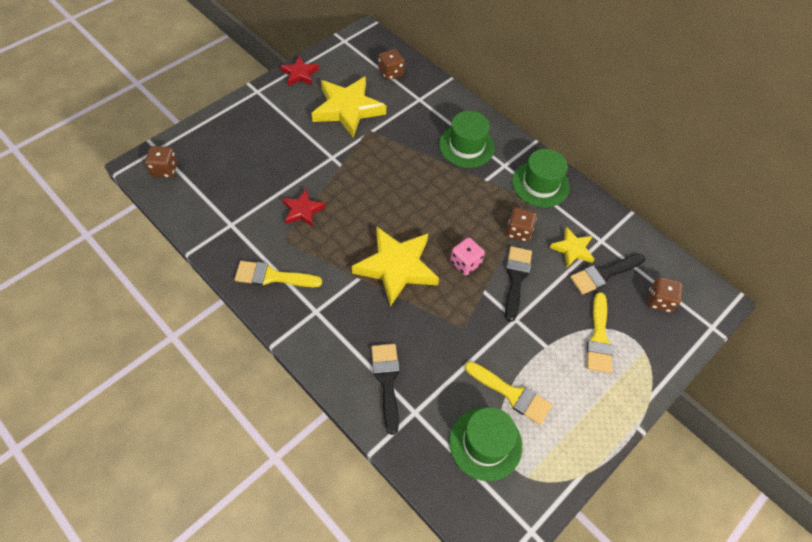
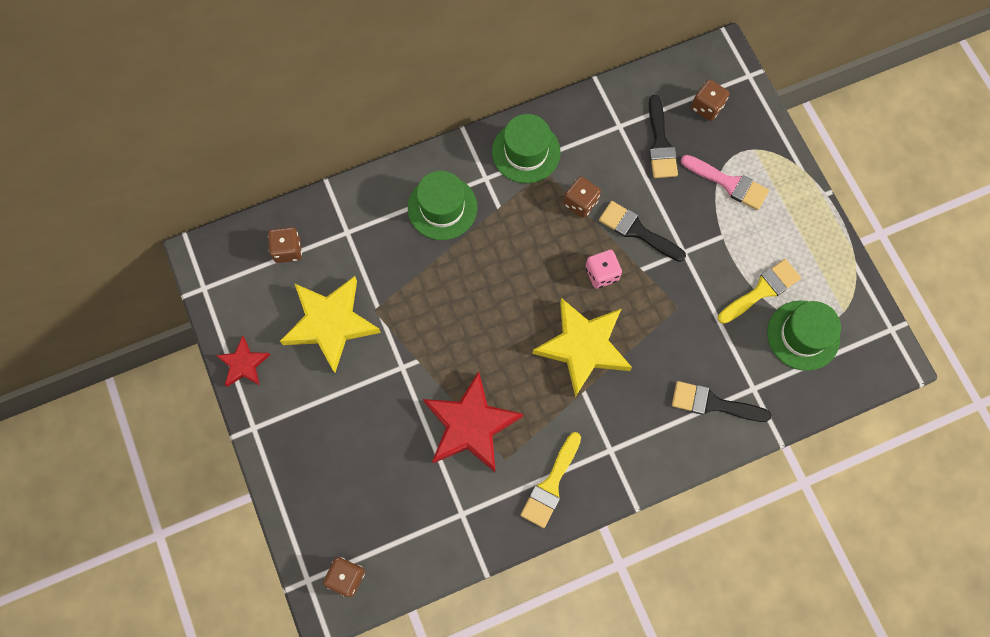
camera: 65 degrees left, 15 degrees up
red star [282,189,326,227] -> red star [423,371,523,472], size x1.88
yellow star [550,227,594,267] -> none
yellow brush [587,292,613,373] -> pink brush [681,155,769,210]

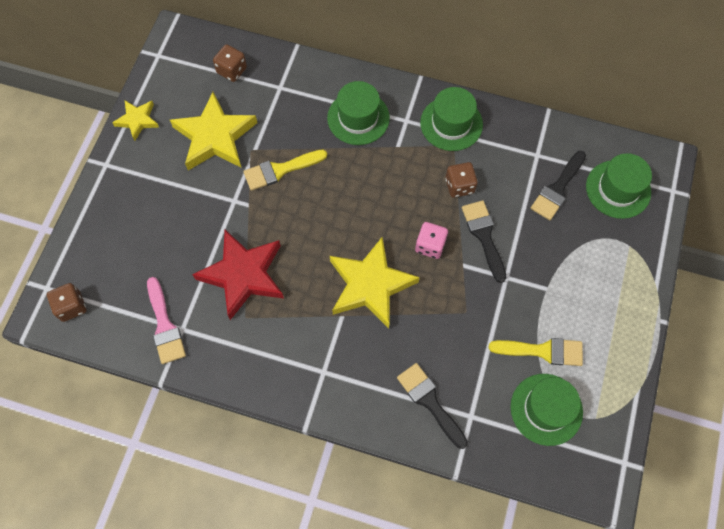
camera: 40 degrees right, 5 degrees down
red star [216,336,270,387] -> yellow star [112,101,159,141]
yellow brush [521,432,581,528] -> yellow brush moved to [243,150,327,191]
pink brush [681,155,769,210] -> pink brush moved to [147,277,186,364]
brown dice [691,79,730,121] -> green hat [586,153,652,219]

